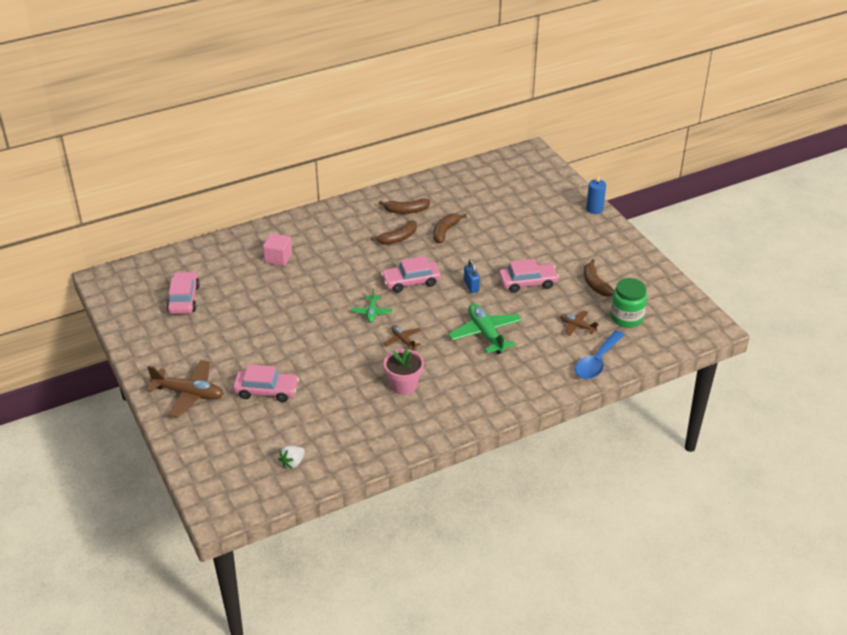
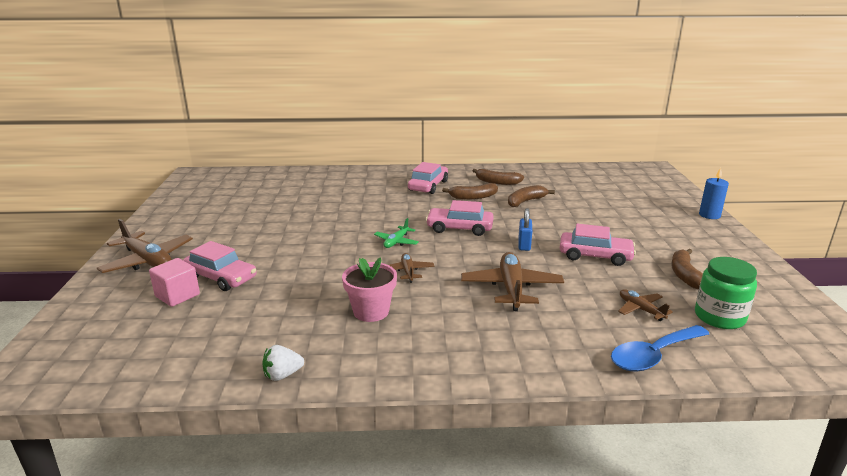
camera: 25 degrees right, 15 degrees down
pink car [167,271,200,314] -> pink car moved to [408,162,448,194]
pink cube [263,233,292,266] -> pink cube moved to [149,258,200,307]
white strawberry [279,445,305,469] -> white strawberry moved to [262,345,304,381]
green plane [448,304,522,354] -> brown plane [461,252,564,311]

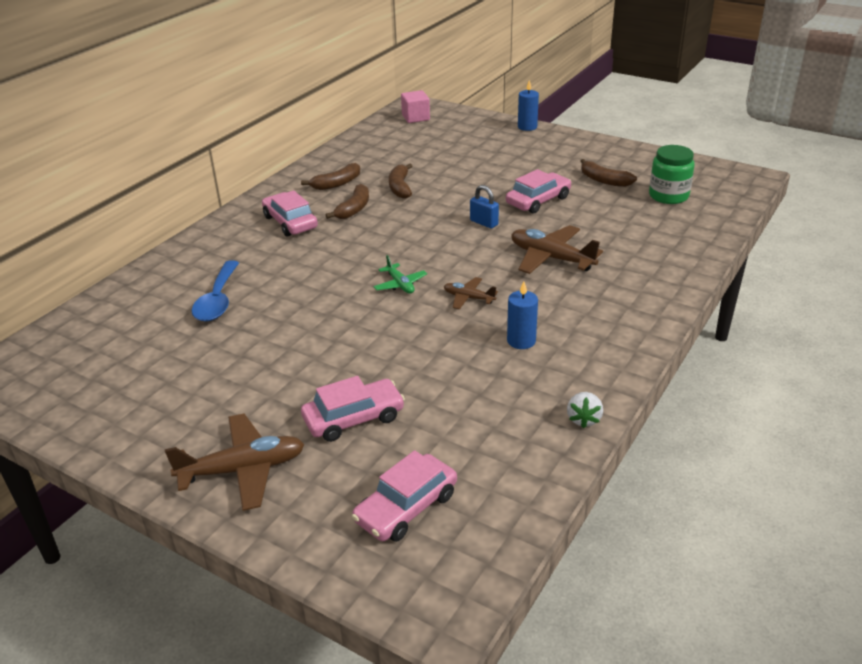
camera: 55 degrees left, 10 degrees up
pink cube [149,258,200,307] -> pink cube moved to [401,90,430,123]
pink flower pot [342,257,397,322] -> blue candle [507,281,538,349]
pink car [426,200,494,236] -> pink car moved to [352,450,457,542]
blue spoon [611,325,709,372] -> blue spoon moved to [192,261,239,322]
brown plane [618,289,673,321] -> none

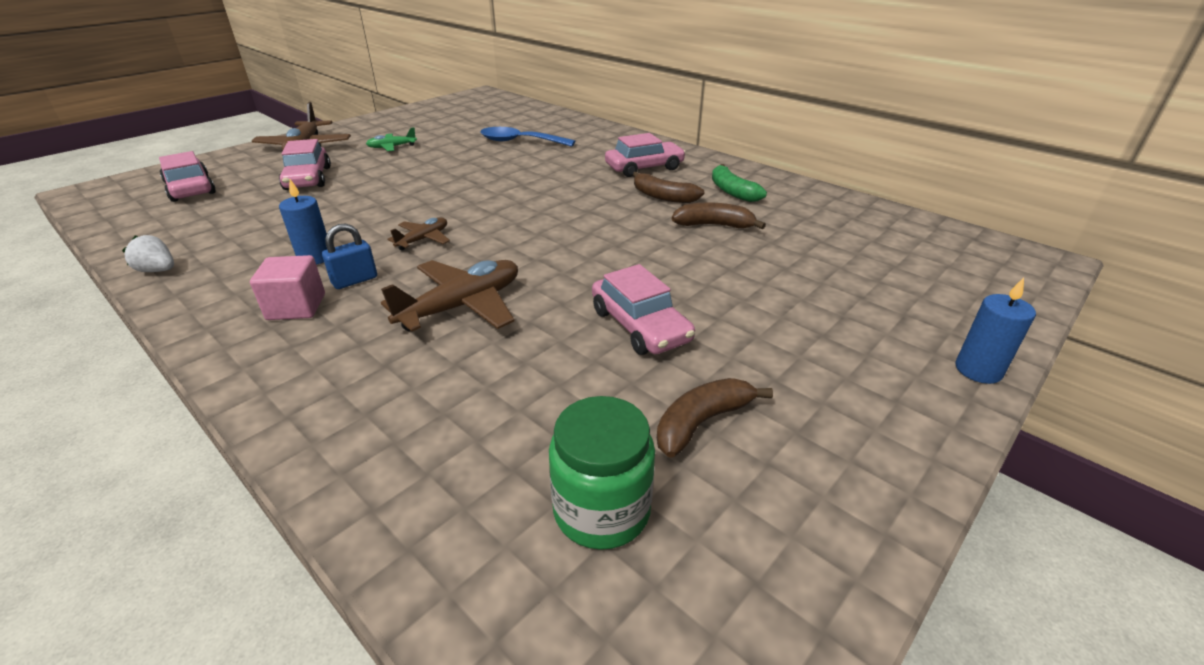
camera: 100 degrees right, 0 degrees up
brown banana [301,163,360,190] -> green banana [712,164,767,202]
green plane [374,255,427,294] -> green plane moved to [366,127,417,151]
pink cube [401,90,430,123] -> pink cube moved to [250,255,325,320]
blue padlock [470,185,499,229] -> blue padlock moved to [322,223,377,289]

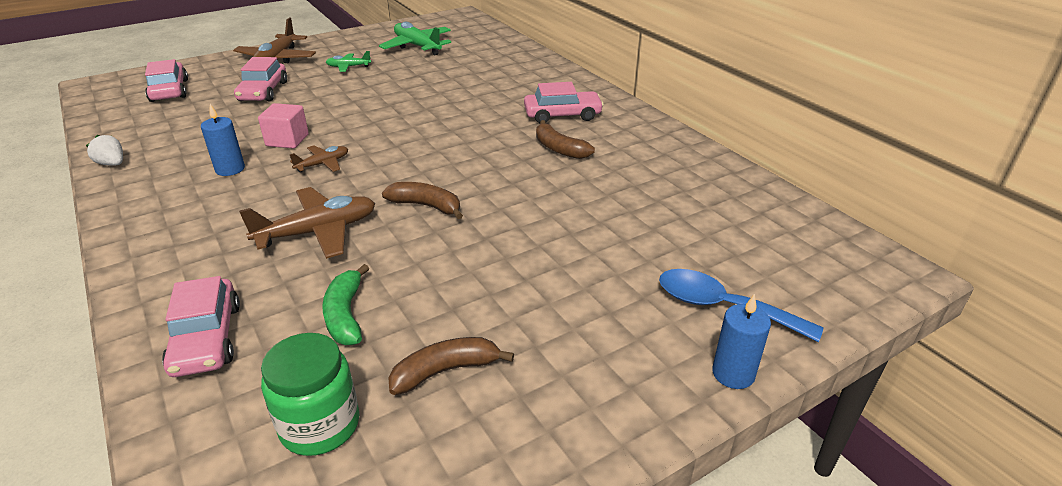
camera: 15 degrees right, 0 degrees up
pink cube [250,255,325,320] -> pink cube moved to [258,103,309,149]
blue padlock [322,223,377,289] -> none
blue spoon [481,127,575,147] -> blue spoon moved to [659,269,823,342]
pink car [592,264,695,355] -> pink car moved to [162,276,240,377]
brown banana [672,202,766,229] -> brown banana moved to [382,182,463,219]
green banana [712,164,767,202] -> green banana moved to [322,264,369,345]
none -> green plane [379,22,451,55]

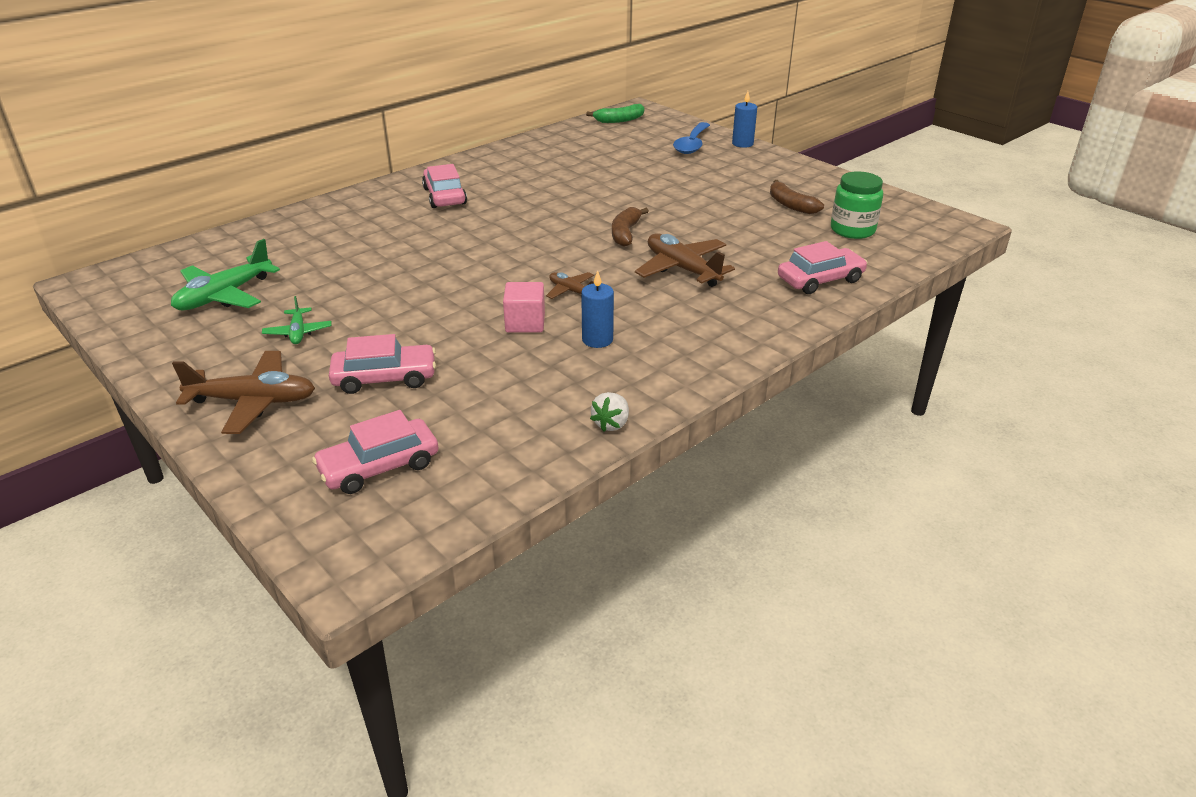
camera: 100 degrees left, 0 degrees up
green banana [322,264,369,345] -> green banana moved to [586,104,644,123]
brown banana [536,120,595,159] -> none

